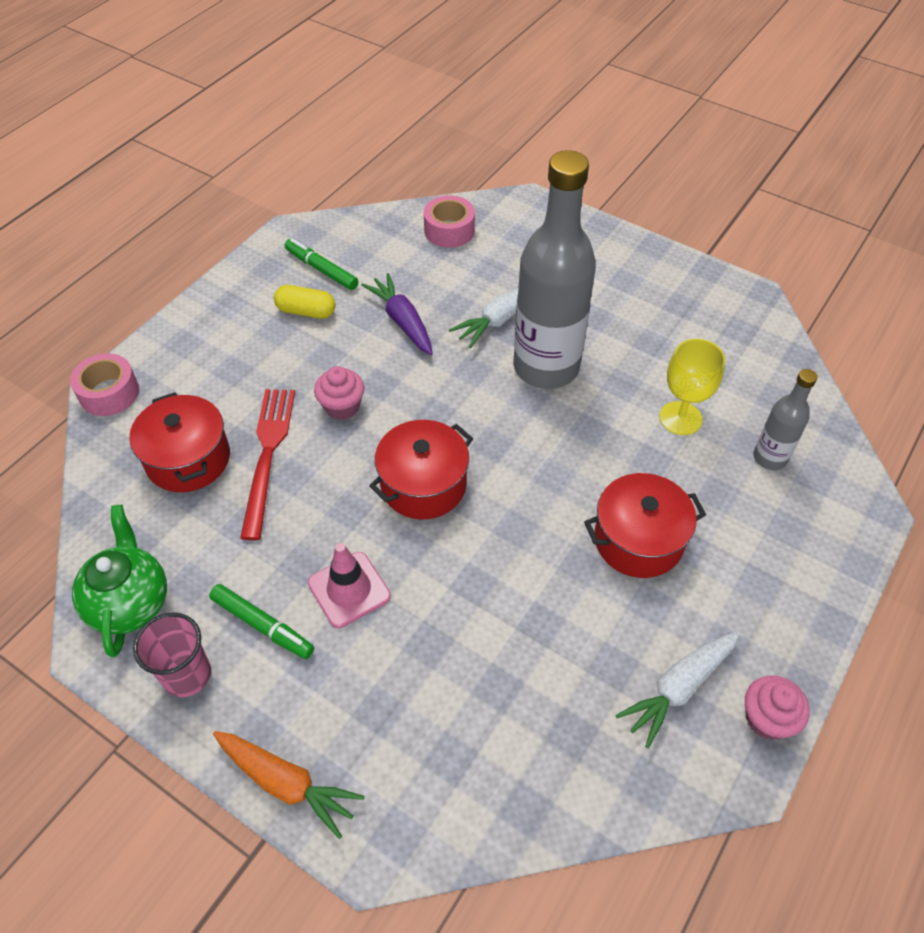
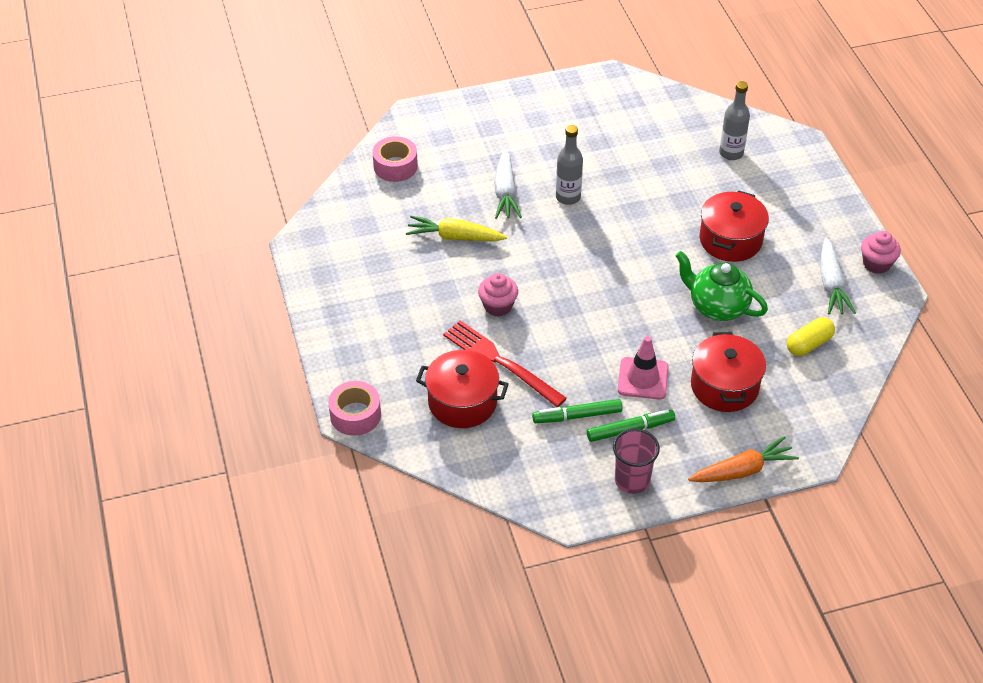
camera: 50 degrees left, 5 degrees down
green teapot [72,505,167,657] -> green teapot moved to [676,251,768,321]
yellow capsule [274,285,335,319] -> yellow capsule moved to [787,317,835,356]
green marker [285,238,358,290] -> green marker moved to [532,399,623,423]
purple carrot [361,273,433,355] -> yellow carrot [406,216,507,241]
red pot [369,420,473,520] -> red pot moved to [691,332,766,412]
grey bottle [513,150,596,389] -> grey bottle [556,125,583,205], size x0.48
yellow goblet [659,339,725,435] -> none

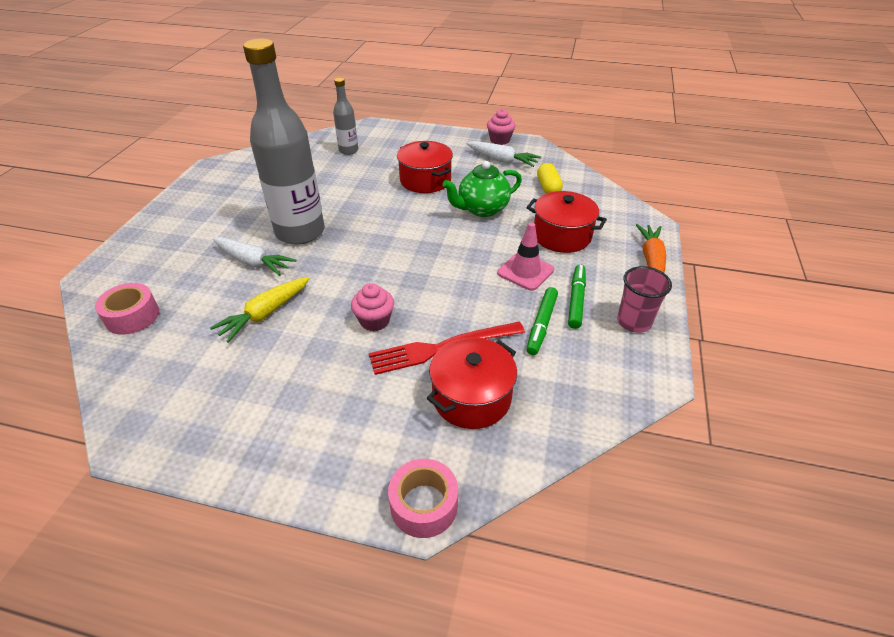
camera: 60 degrees left, 5 degrees down
grey bottle [556,125,583,205] -> grey bottle [243,38,325,245], size x2.08

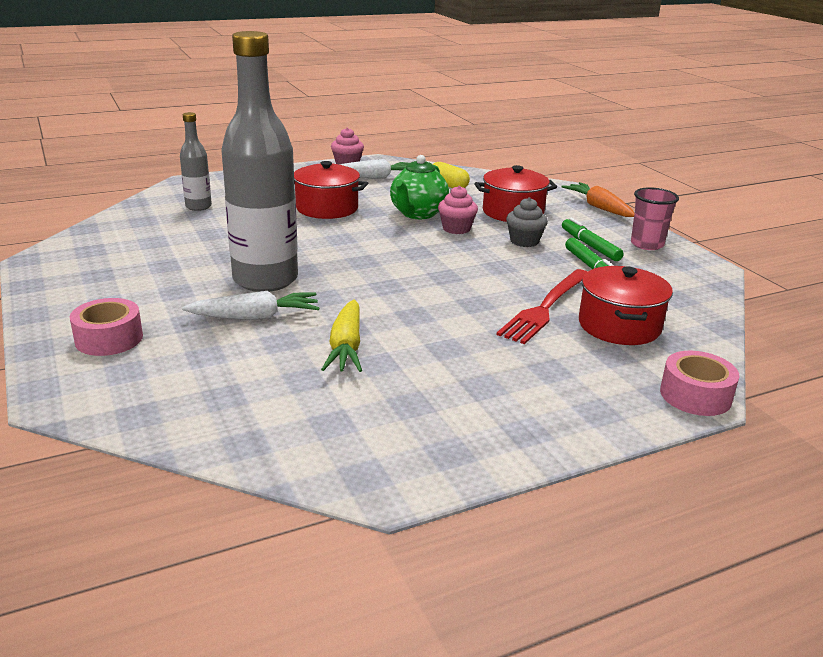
camera: 40 degrees left, 15 degrees down
pink tape [95,283,159,335] -> pink tape moved to [70,298,143,356]
pink cupcake [351,283,394,331] -> pink cupcake moved to [438,186,478,234]
pink traffic cone [497,223,554,291] -> grey cupcake [506,197,548,247]

